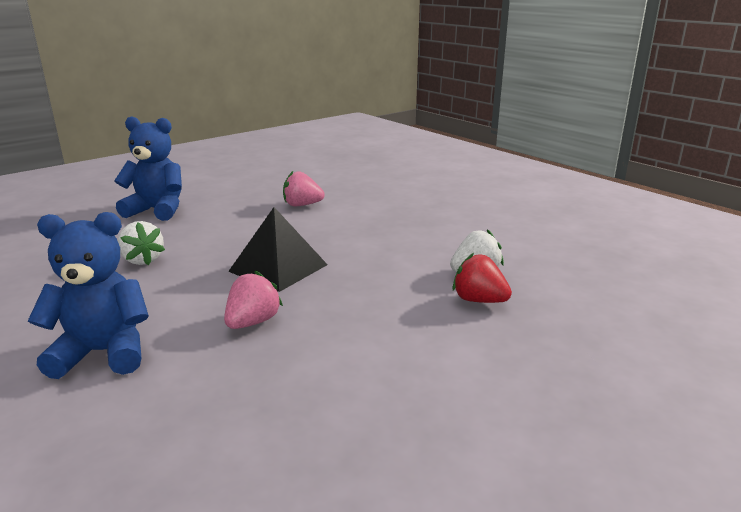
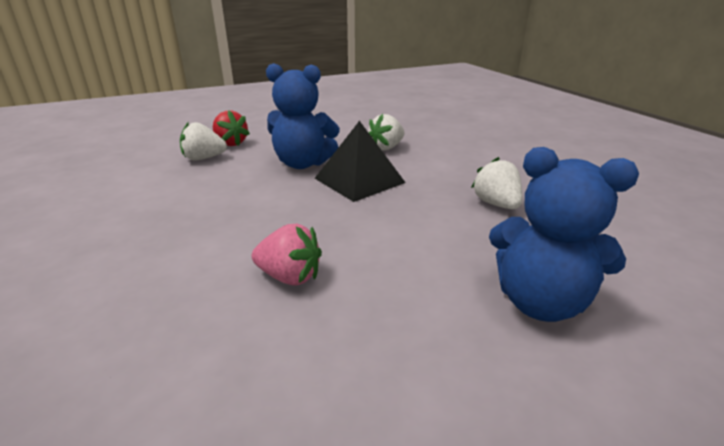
camera: 165 degrees left, 5 degrees up
blue teddy bear [28,212,149,379] -> blue teddy bear moved to [266,63,340,169]
pink strawberry [224,271,283,329] -> white strawberry [368,114,405,151]

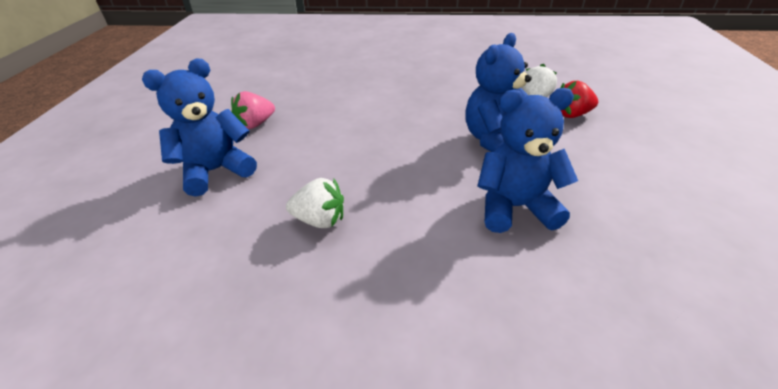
camera: 120 degrees right, 10 degrees up
pink strawberry [252,224,322,285] -> pink strawberry moved to [231,91,275,129]
black pyramid [315,121,406,202] -> none
white strawberry [368,114,405,151] -> blue teddy bear [477,88,578,233]

